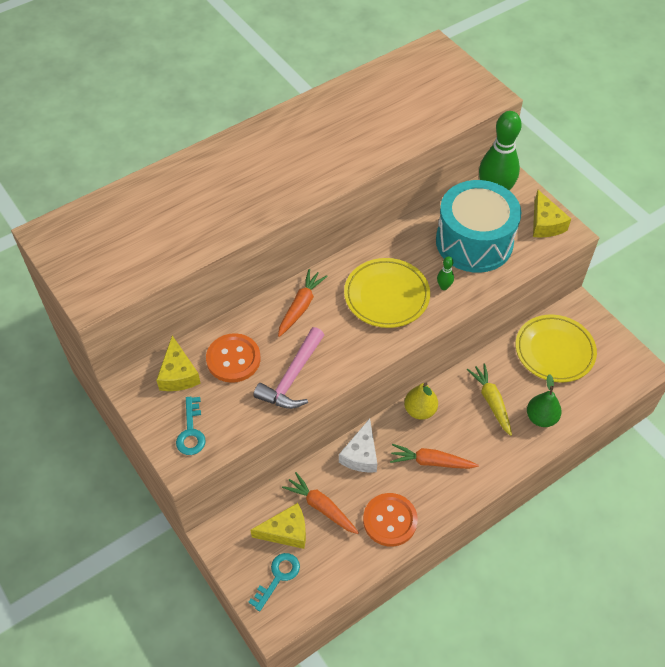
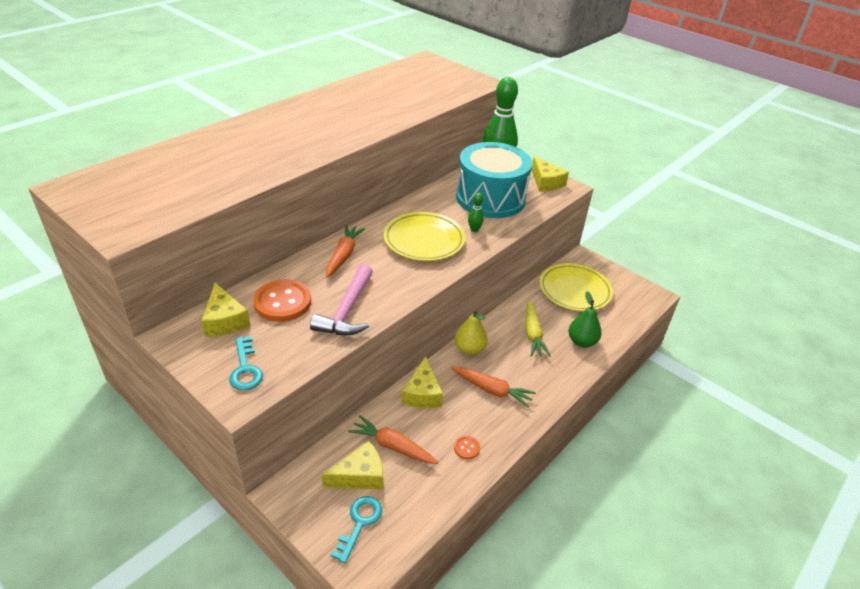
camera: 15 degrees left, 15 degrees down
white cheese [339,418,377,473] -> yellow cheese [402,356,443,408]
orange button [363,493,418,547] -> orange button [454,436,480,459], size x0.46
orange carrot [390,444,479,469] -> orange carrot turned 150 degrees counterclockwise [451,367,536,408]
yellow carrot [467,363,512,436] -> yellow carrot turned 150 degrees counterclockwise [525,301,551,357]

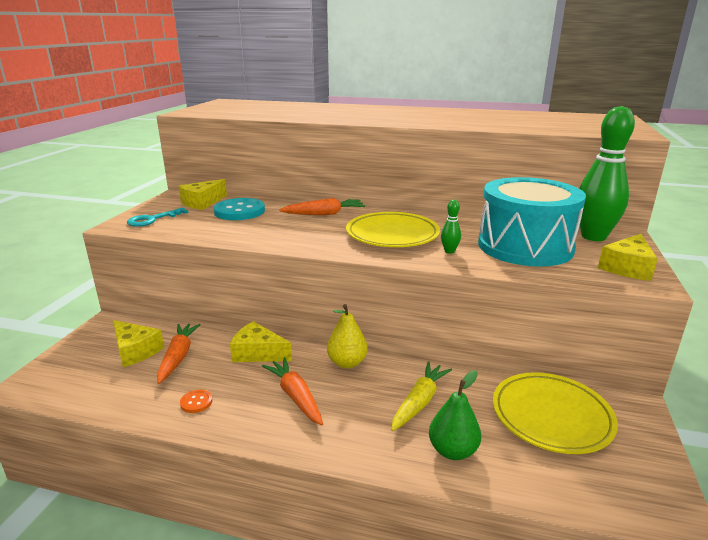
camera: 65 degrees right, 15 degrees down
orange button [253,279,311,322] -> turquoise button [213,198,265,220]
pink hammer [310,264,373,335] -> none
turquoise key [330,496,382,563] -> none
yellow cheese [402,356,443,408] -> yellow cheese turned 45 degrees clockwise [230,321,292,362]
orange carrot [451,367,536,408] -> orange carrot turned 150 degrees clockwise [262,357,323,425]
yellow carrot [525,301,551,357] -> yellow carrot turned 150 degrees clockwise [391,361,452,431]

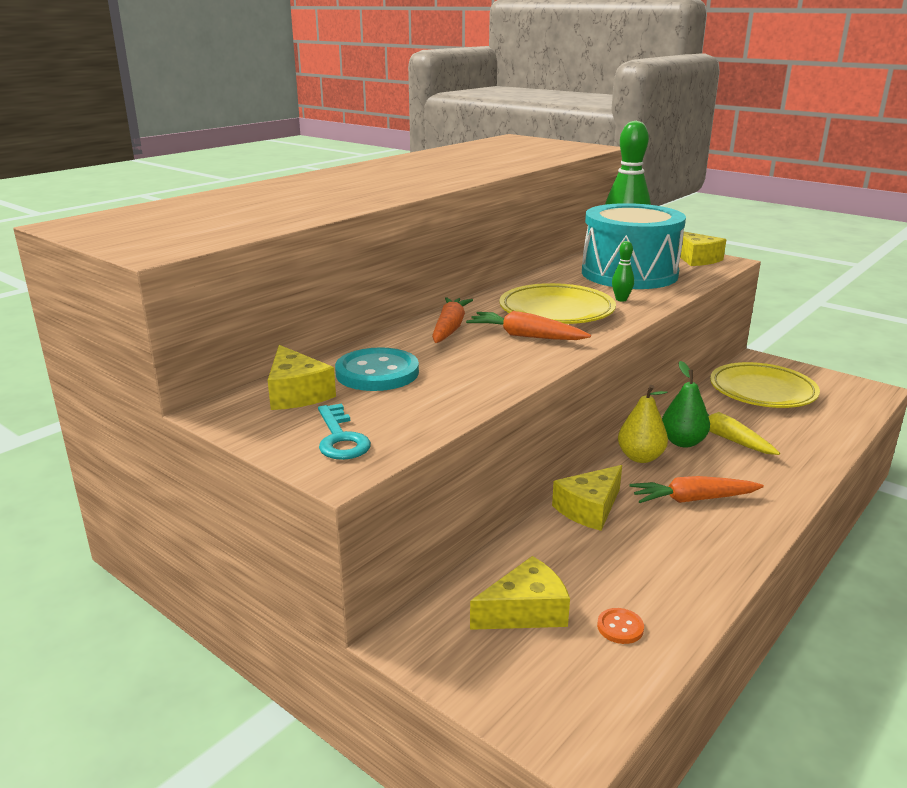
camera: 65 degrees left, 0 degrees up
orange carrot [157,324,201,384] -> orange carrot moved to [466,311,591,340]
orange button [180,390,212,413] -> orange button moved to [597,608,644,644]
green pear [429,370,481,460] -> green pear moved to [662,361,710,447]

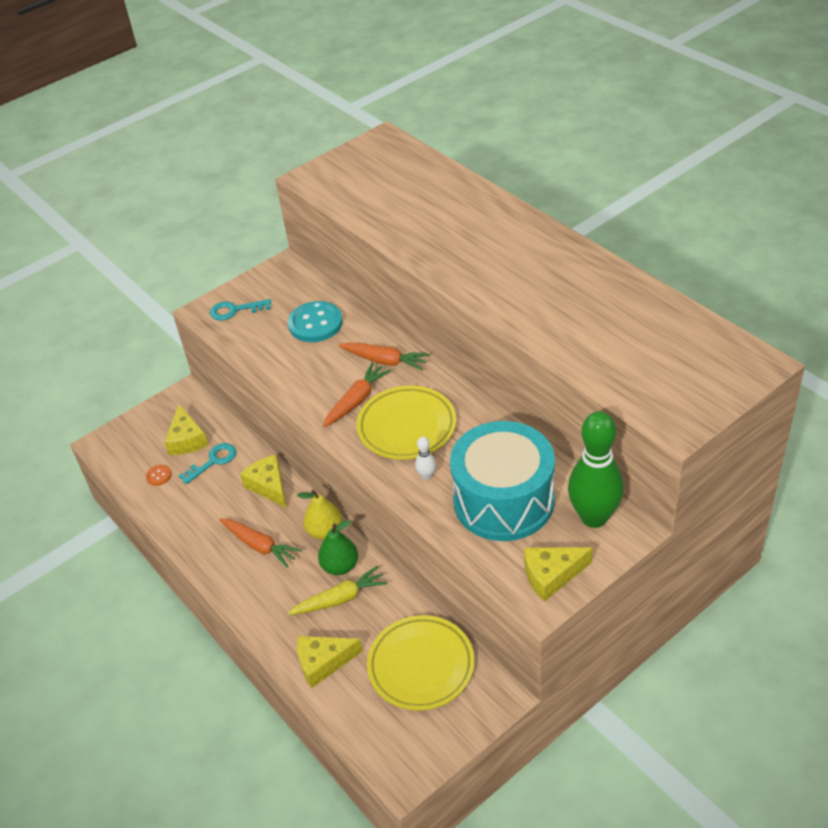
camera: 105 degrees right, 20 degrees up
yellow cheese [268,345,336,410] -> yellow cheese moved to [297,636,363,688]
green bowling pin [612,241,634,302] -> white bowling pin [415,437,436,480]
orange carrot [630,476,764,503] -> orange carrot turned 120 degrees clockwise [219,518,302,567]
none -> turquoise key [179,443,236,484]

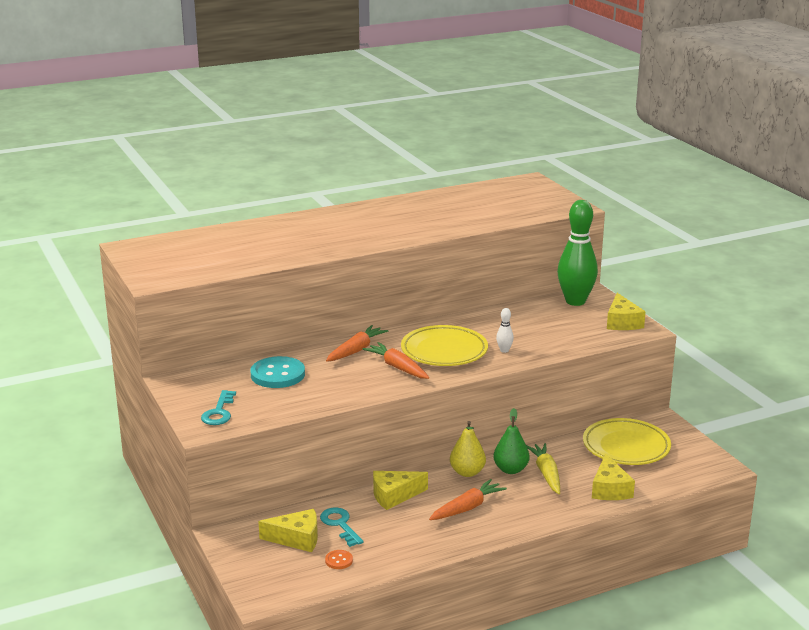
camera: 80 degrees left, 20 degrees down
turquoise drum [450,421,555,541] -> none

